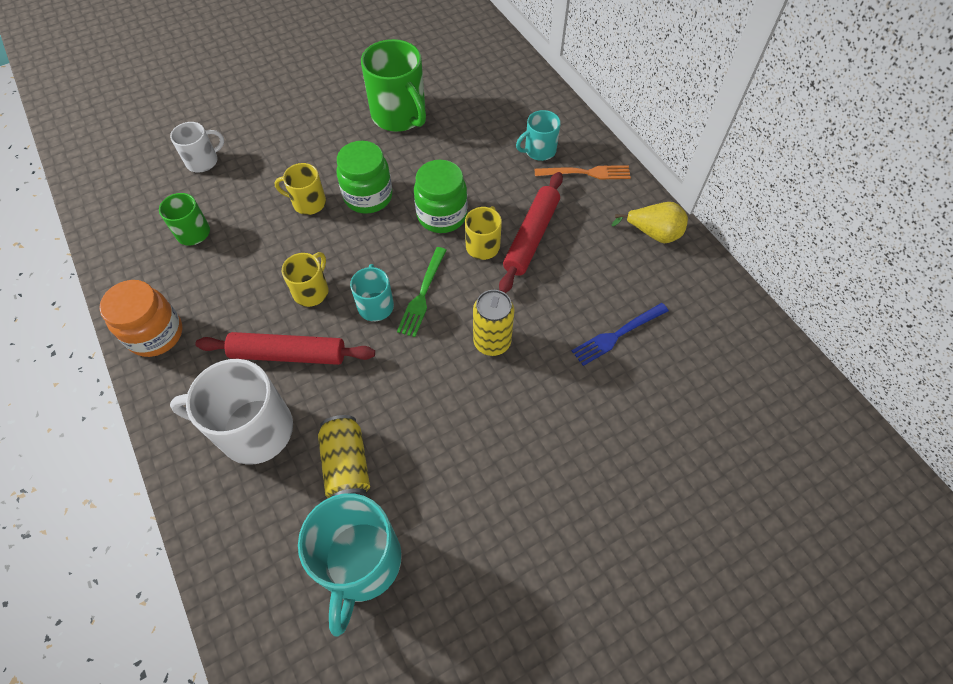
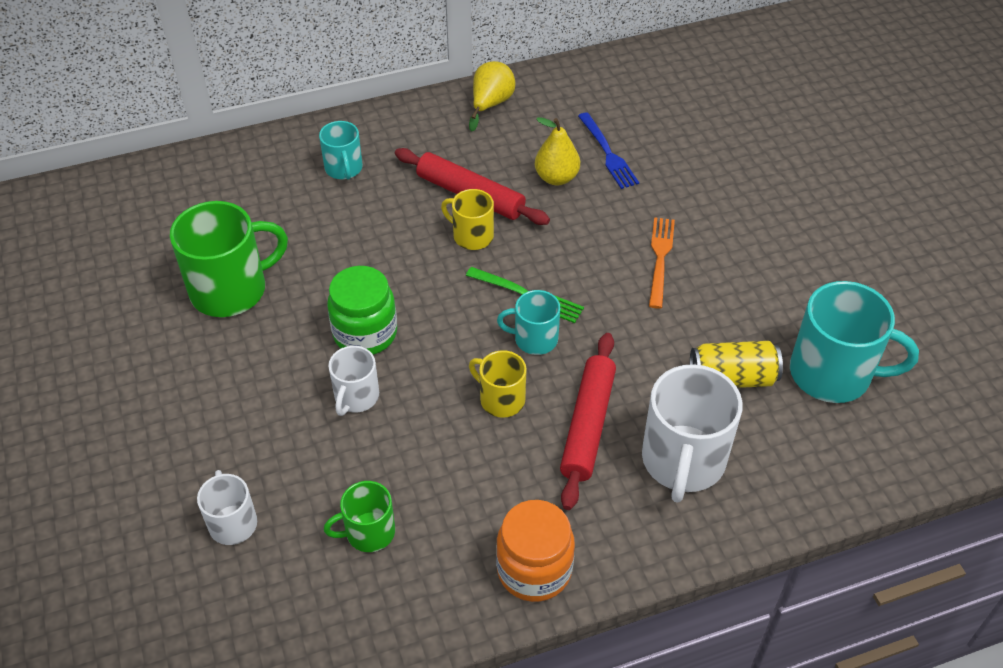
camera: 80 degrees left, 10 degrees down
yellow mug [274,163,326,215] -> white mug [328,346,379,416]
green jar [414,160,467,233] -> none
yellow can [473,290,514,356] -> none
orange fork [535,165,631,179] -> orange fork moved to [649,217,675,309]
none -> yellow pear [535,117,580,185]

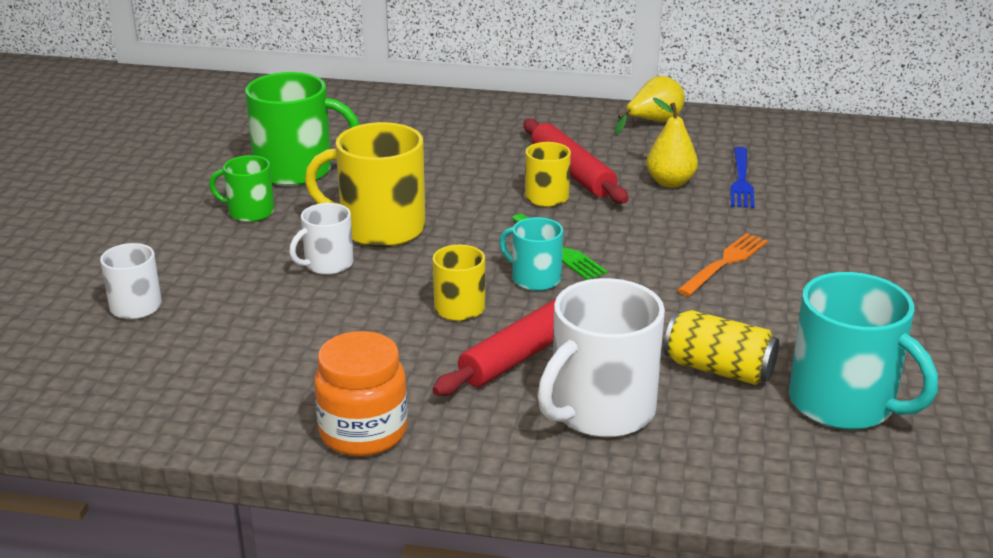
camera: 30 degrees right, 20 degrees down
turquoise mug [319,121,363,179] -> none
green mug [324,481,395,552] -> green mug moved to [209,155,274,222]
green jar [327,266,397,355] -> yellow mug [305,122,426,247]

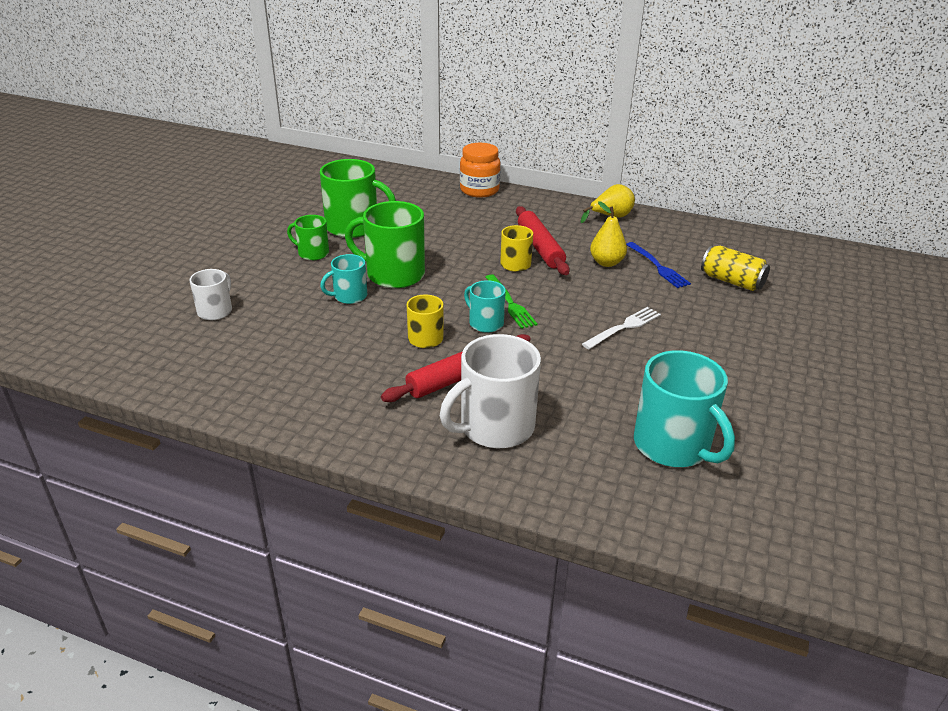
camera: 10 degrees right, 5 degrees up
white mug [289,203,354,275] -> turquoise mug [320,254,367,304]
yellow mug [305,122,426,247] -> green mug [345,201,425,288]
orange jar [314,331,408,456] -> orange jar moved to [460,143,500,198]
yellow can [664,310,779,385] -> yellow can moved to [701,245,770,291]
orange fork [677,233,768,296] -> white fork [582,307,661,349]
blue fork [730,147,755,208] -> blue fork turned 45 degrees counterclockwise [626,242,691,288]

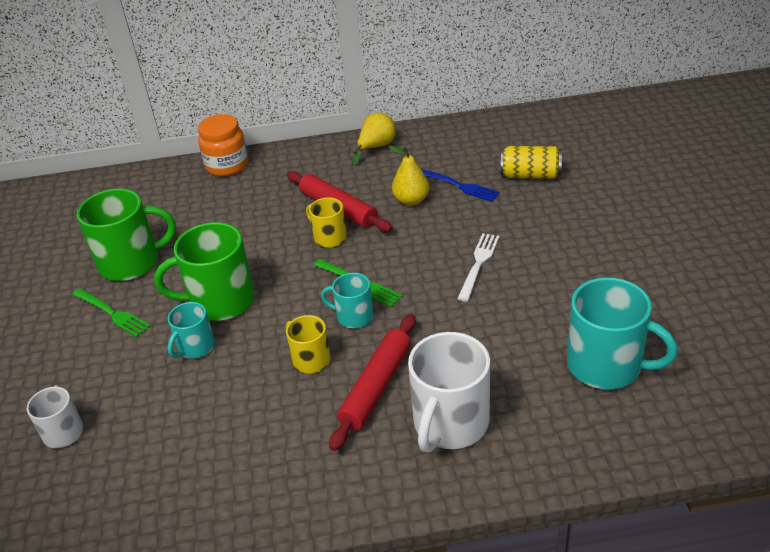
camera: 25 degrees left, 5 degrees up
green mug [287,215,329,260] -> green fork [72,288,150,337]

